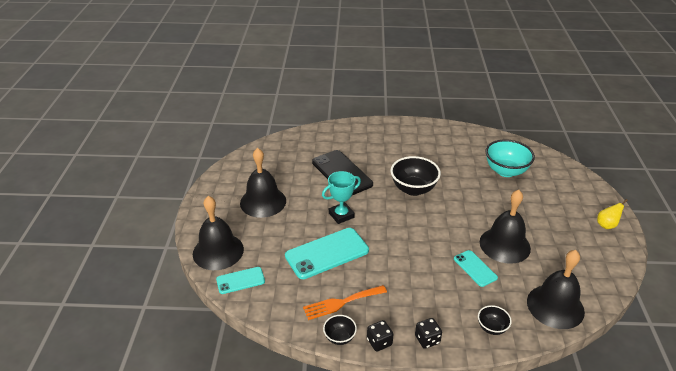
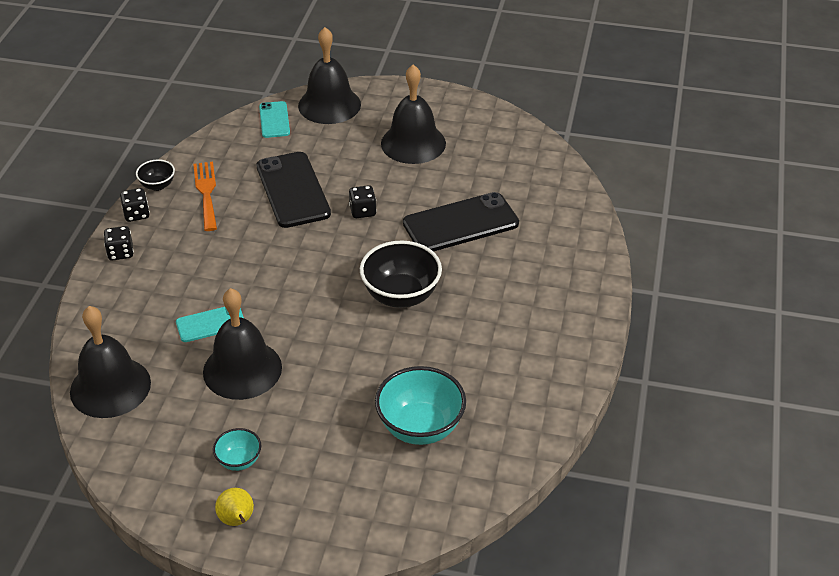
camera: 100 degrees right, 5 degrees up
turquoise phone [285,228,369,279] -> black phone [256,152,331,228]
turquoise trophy [322,171,361,224] -> black dice [349,185,377,218]
black bowl [478,305,512,335] -> none
none -> turquoise bowl [213,428,261,471]

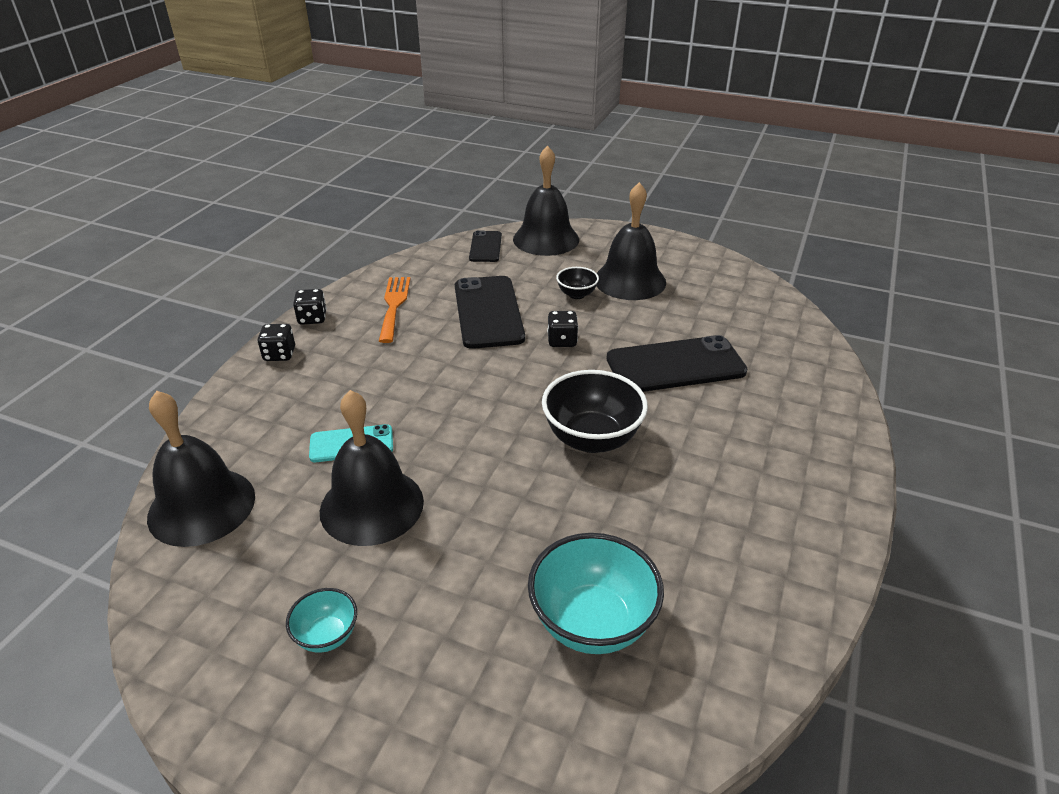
camera: 10 degrees right, 5 degrees down
black bowl [136,159,175,191] -> black bowl moved to [556,267,599,299]
yellow pear [215,488,254,526] -> none
turquoise phone [259,101,290,138] -> black phone [469,230,502,262]

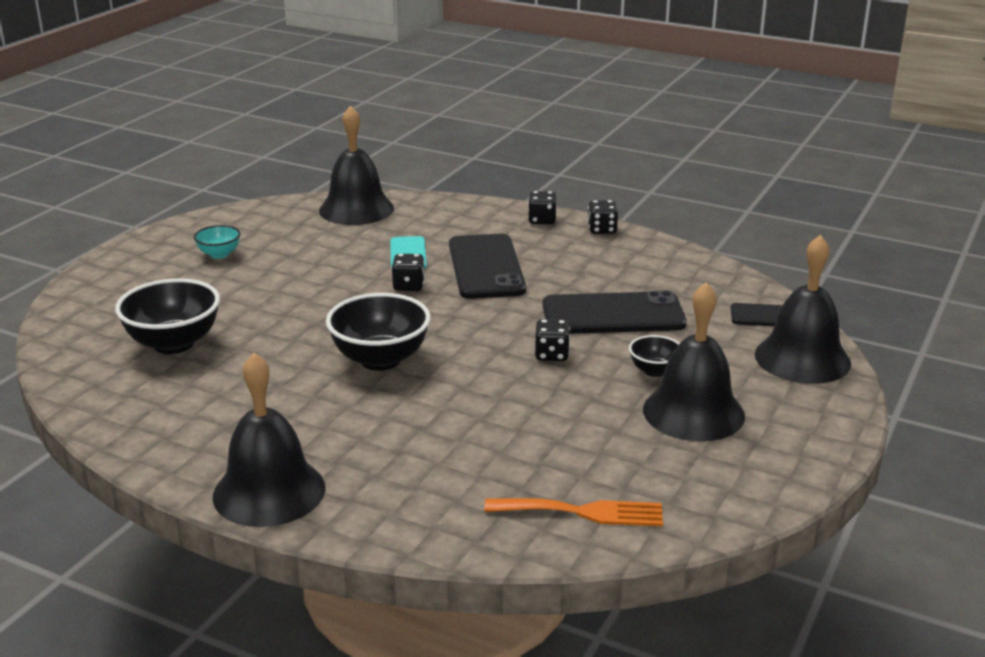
camera: 95 degrees right, 10 degrees down
black bell [320,390,424,546] -> black bell moved to [213,353,325,527]
orange fork [379,277,410,343] -> orange fork moved to [484,498,663,526]
turquoise bowl [528,533,664,654] -> black bowl [115,278,220,354]
black phone [606,335,747,392] -> black phone moved to [449,234,526,299]
none -> black dice [391,254,425,291]

